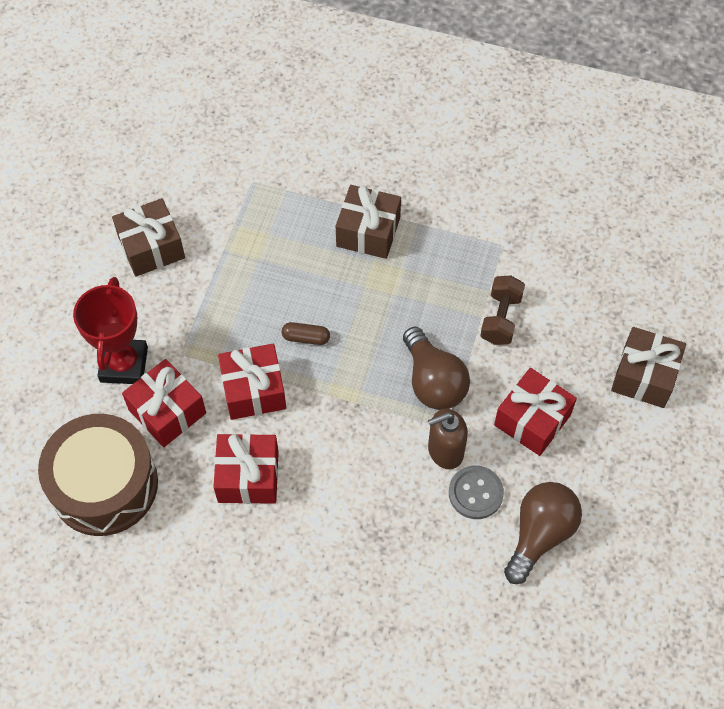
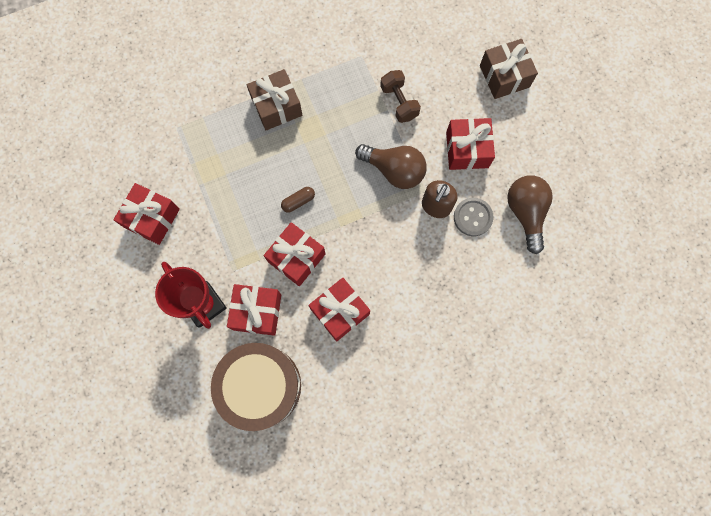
camera: 40 degrees left, 15 degrees up
brown gift [112,198,185,277] -> red gift [113,183,180,245]

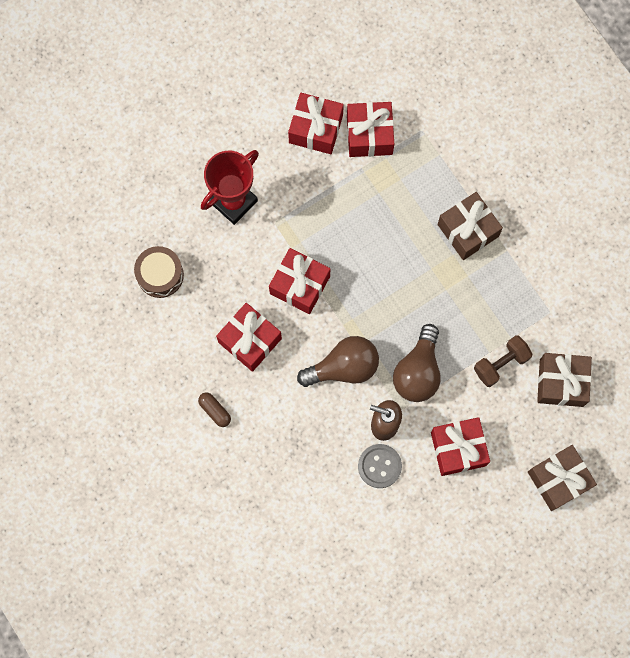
camera: 80 degrees right, 0 degrees up
brown drum [211,343,301,431] -> brown drum [134,246,184,298], size x0.56
red gift [227,284,281,336] -> red gift moved to [347,102,394,157]
brown capsule [281,187,315,213] -> brown capsule moved to [198,392,231,427]
brown light bulb [507,175,553,254] -> brown light bulb moved to [297,336,379,387]
none -> brown gift [537,353,592,407]

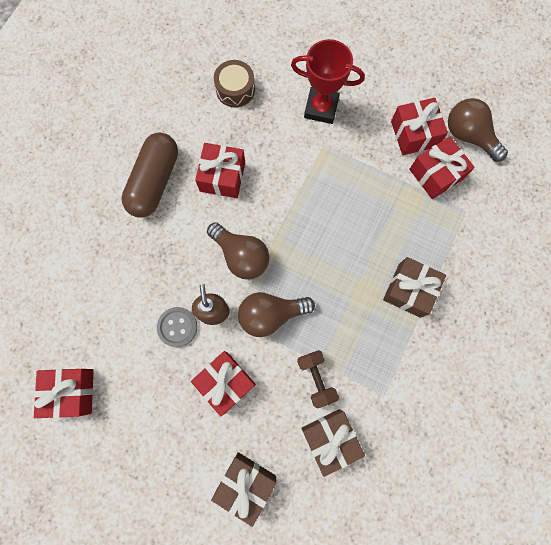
camera: 60 degrees right, 0 degrees up
brown capsule [198,392,231,427] -> brown capsule [122,133,178,218], size x2.48
red gift [269,248,330,314] -> red gift moved to [34,369,94,418]
brown dumbbell [474,335,532,387] -> brown dumbbell turned 45 degrees clockwise [297,350,339,409]
none -> brown light bulb [448,98,508,162]

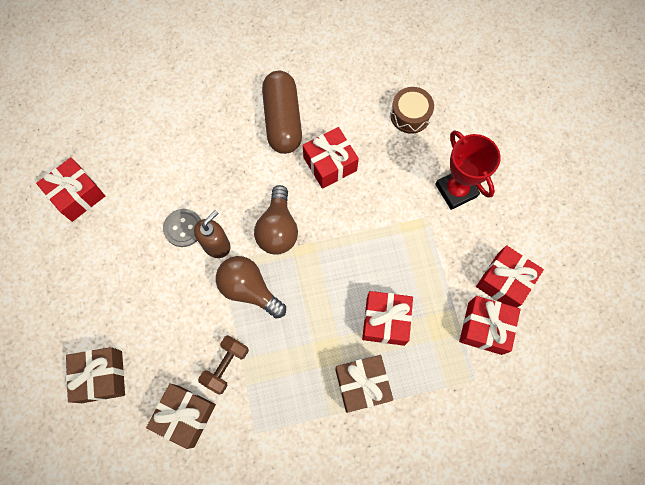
camera: 50 degrees right, 5 degrees down
brown capsule [122,133,178,218] -> brown capsule turned 75 degrees counterclockwise [262,71,302,154]
red gift [191,351,256,417] -> red gift moved to [362,291,413,346]
brown light bulb [448,98,508,162] -> none

